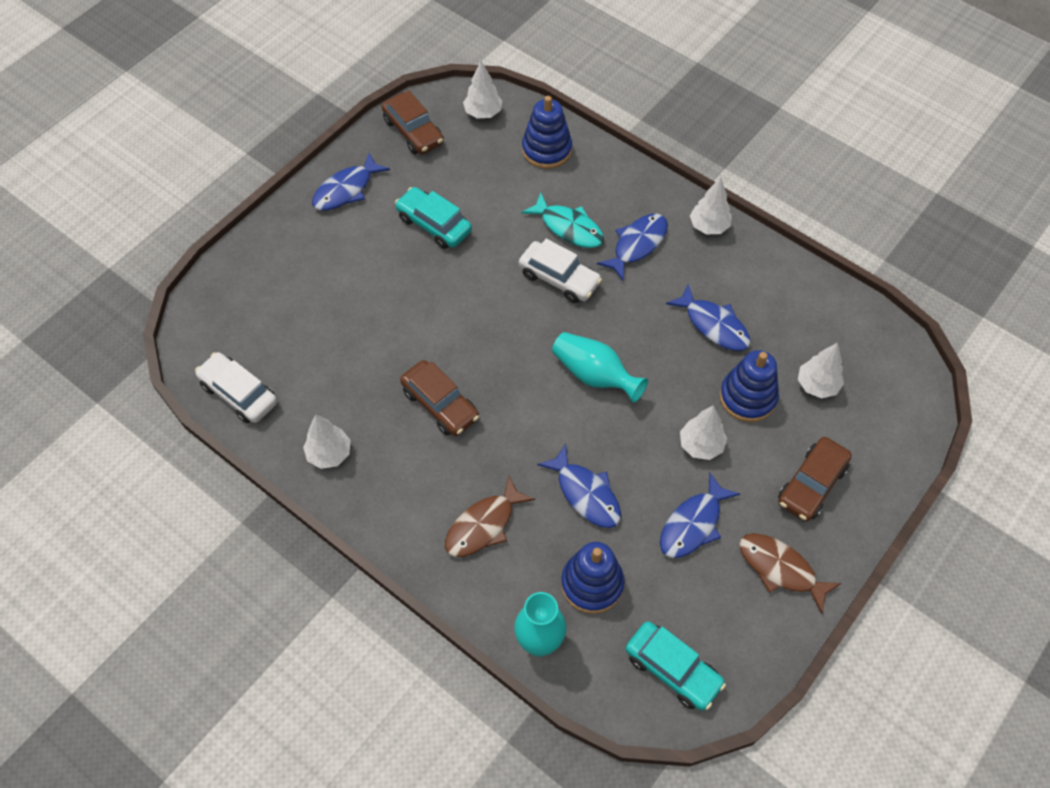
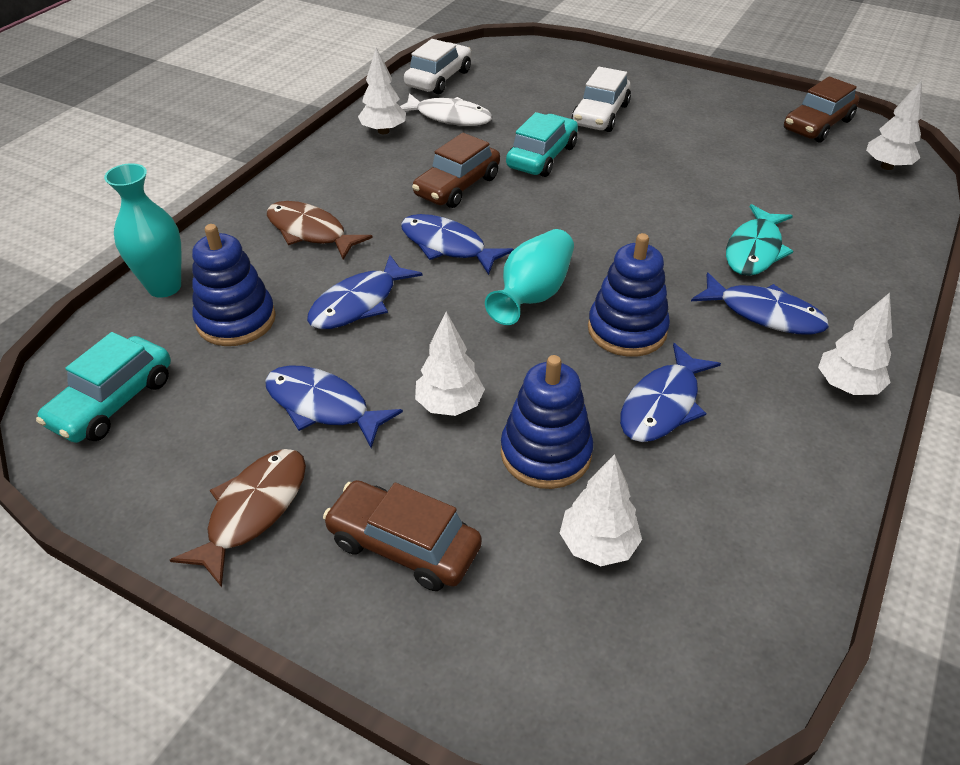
camera: 80 degrees right, 15 degrees down
blue fish [312,153,390,210] -> blue fish moved to [401,214,514,275]
turquoise car [395,187,472,249] -> turquoise car moved to [506,112,578,177]
white car [519,239,602,303] -> white car moved to [571,67,631,132]
blue stacking toy [522,96,572,169] -> blue stacking toy moved to [588,233,670,357]
none -> white fish [400,93,493,126]

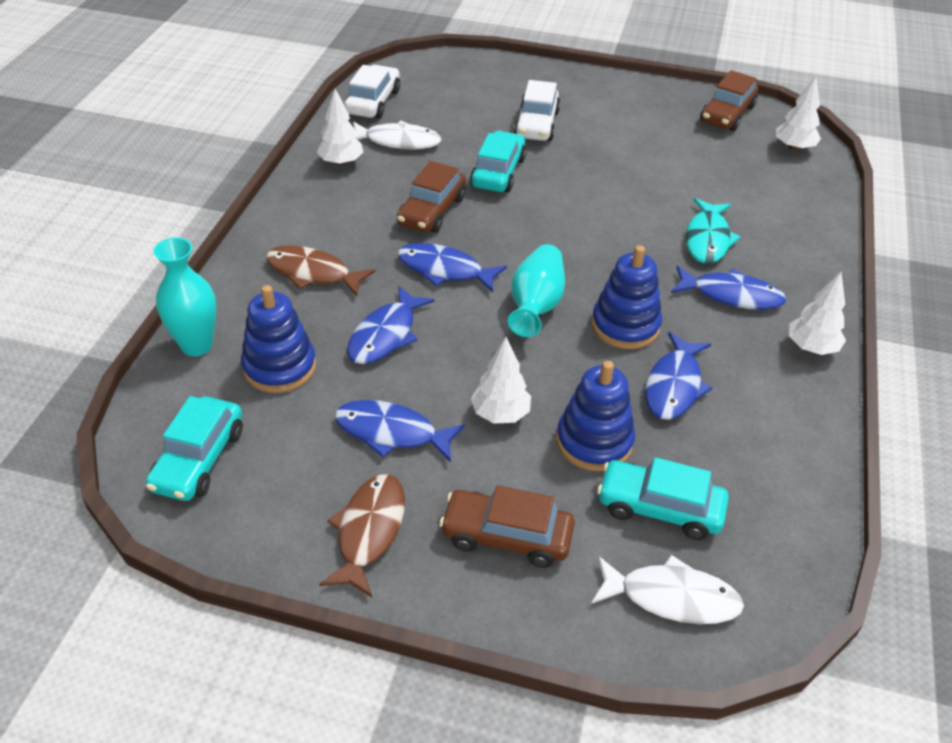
camera: 15 degrees left, 0 degrees up
white tree [560,454,642,566] -> turquoise car [597,457,729,540]
none -> white fish [591,555,744,624]

